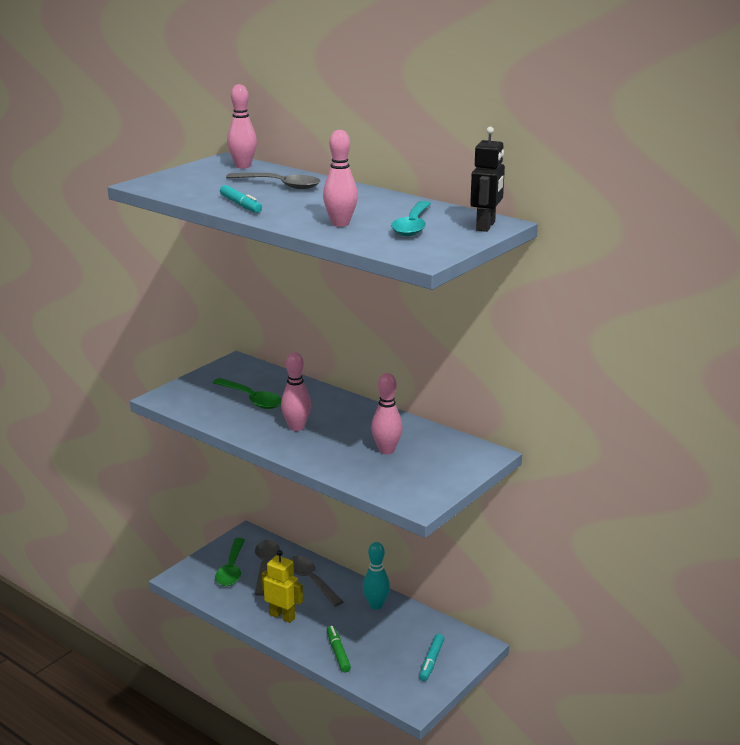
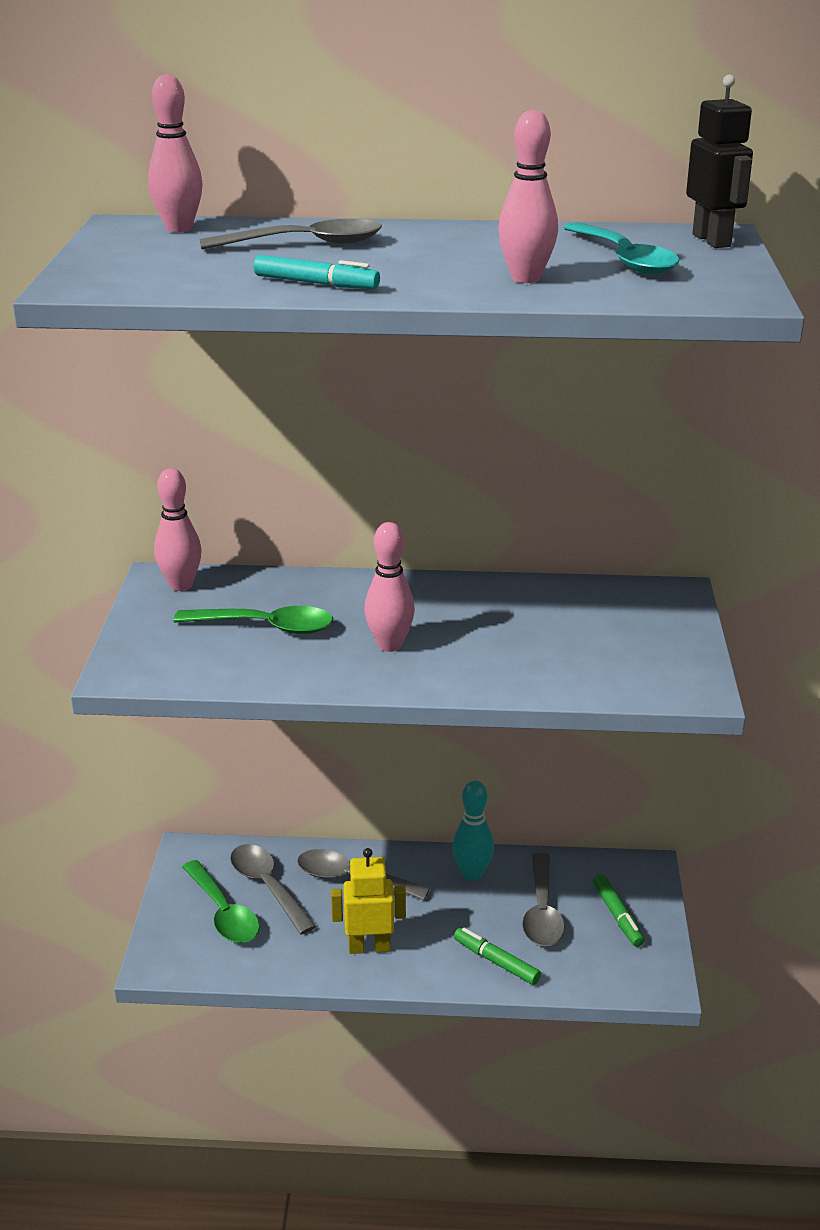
camera: 35 degrees left, 5 degrees up
pink bowling pin [371,373,403,454] -> pink bowling pin moved to [154,468,202,591]
turquoise marker [419,634,444,681] -> green marker [593,874,644,947]
none -> grey spoon [522,853,565,946]

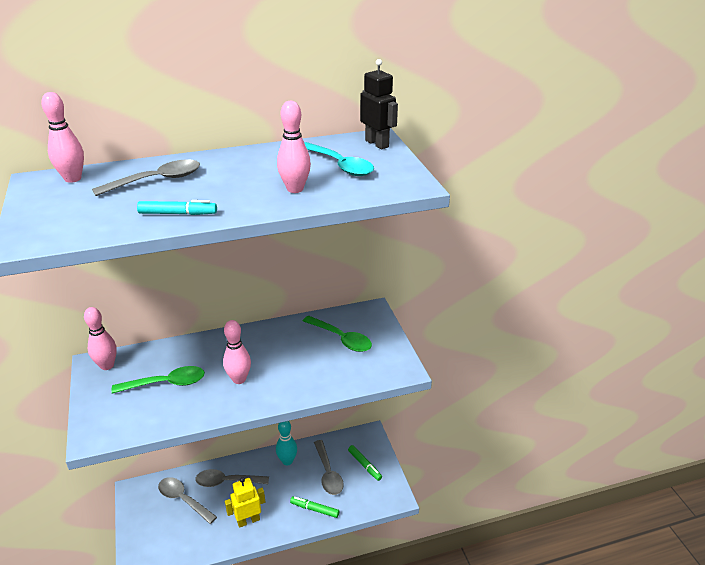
camera: 20 degrees left, 5 degrees up
green spoon [182,860,260,943] -> green spoon moved to [303,316,372,352]

